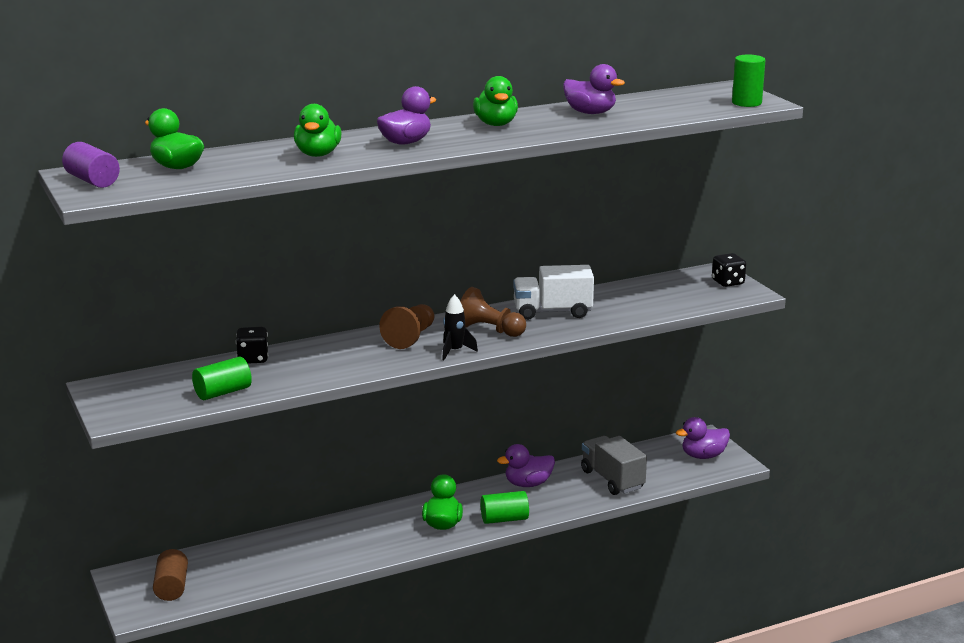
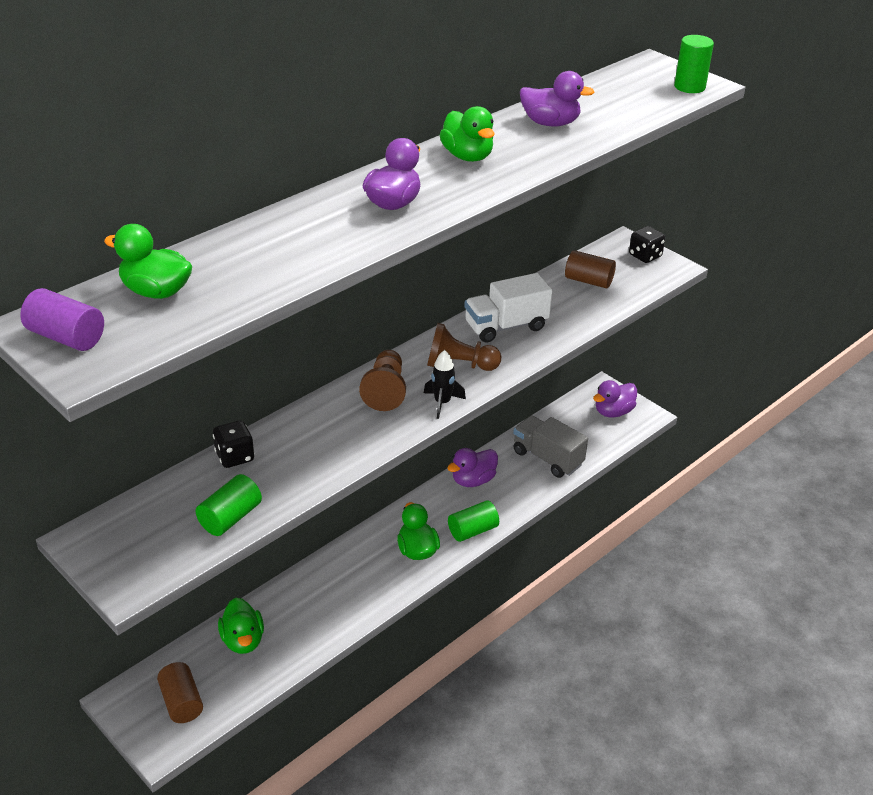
camera: 20 degrees left, 15 degrees up
green duck [294,104,342,157] -> green duck moved to [218,598,264,654]
none -> brown cylinder [565,250,616,288]

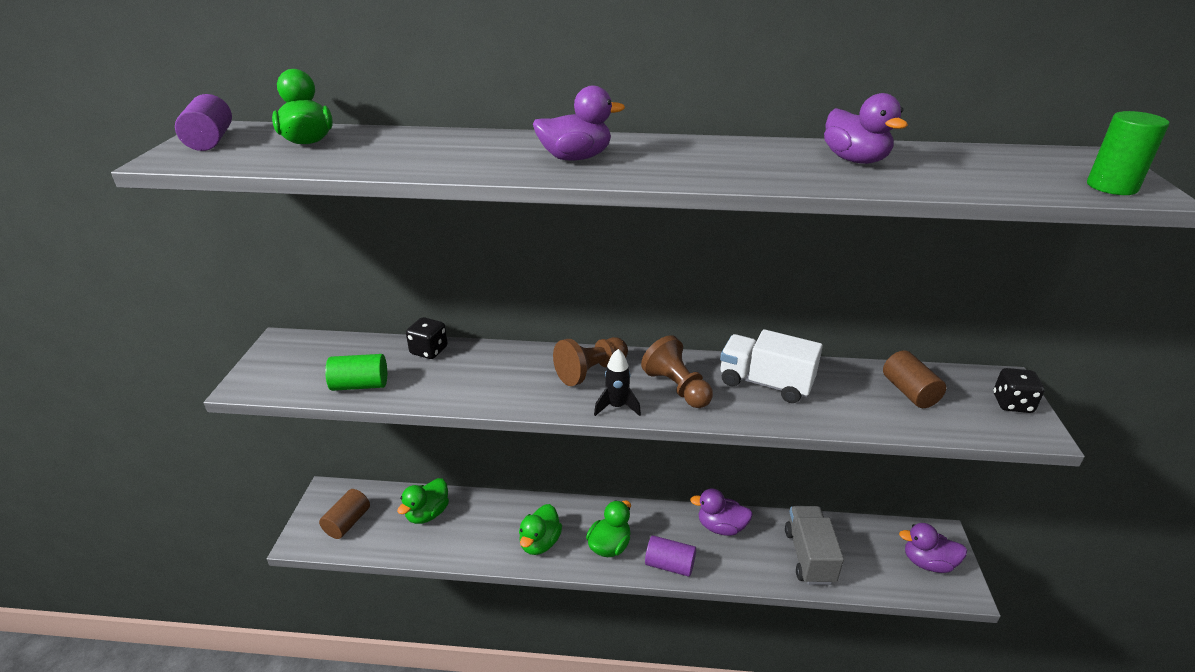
camera: 50 degrees right, 5 degrees down
green duck [440,106,495,162] -> green duck moved to [519,504,562,555]
green cylinder [448,501,499,542] -> purple cylinder [645,535,696,577]

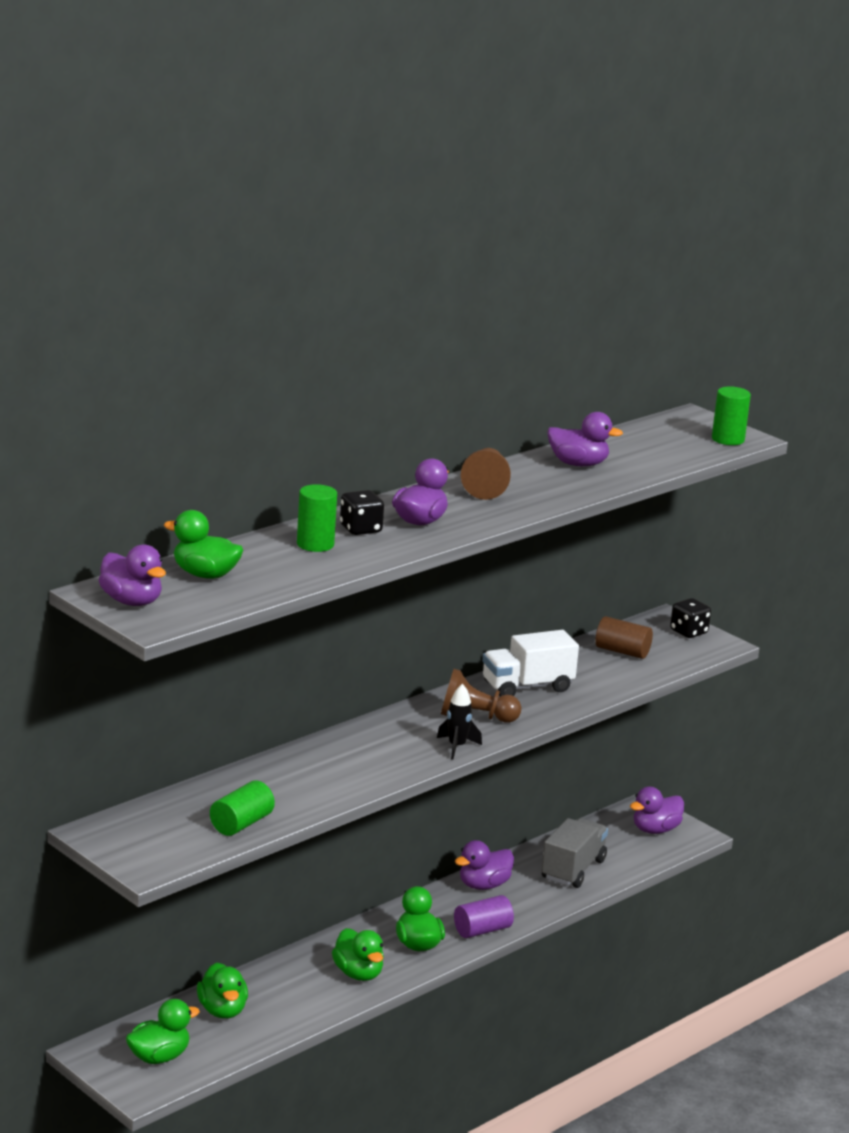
camera: 50 degrees left, 10 degrees down
purple cylinder [175,94,232,151] -> purple duck [99,544,166,606]
brown cylinder [319,489,370,539] -> green duck [126,999,200,1064]
black dice [406,317,448,359] -> black dice moved to [340,490,384,535]
brown pawn [553,337,628,386] -> brown pawn moved to [461,448,511,500]
grey truck [785,506,844,585] -> grey truck turned 75 degrees clockwise [542,818,608,888]
none -> green cylinder [297,484,337,552]

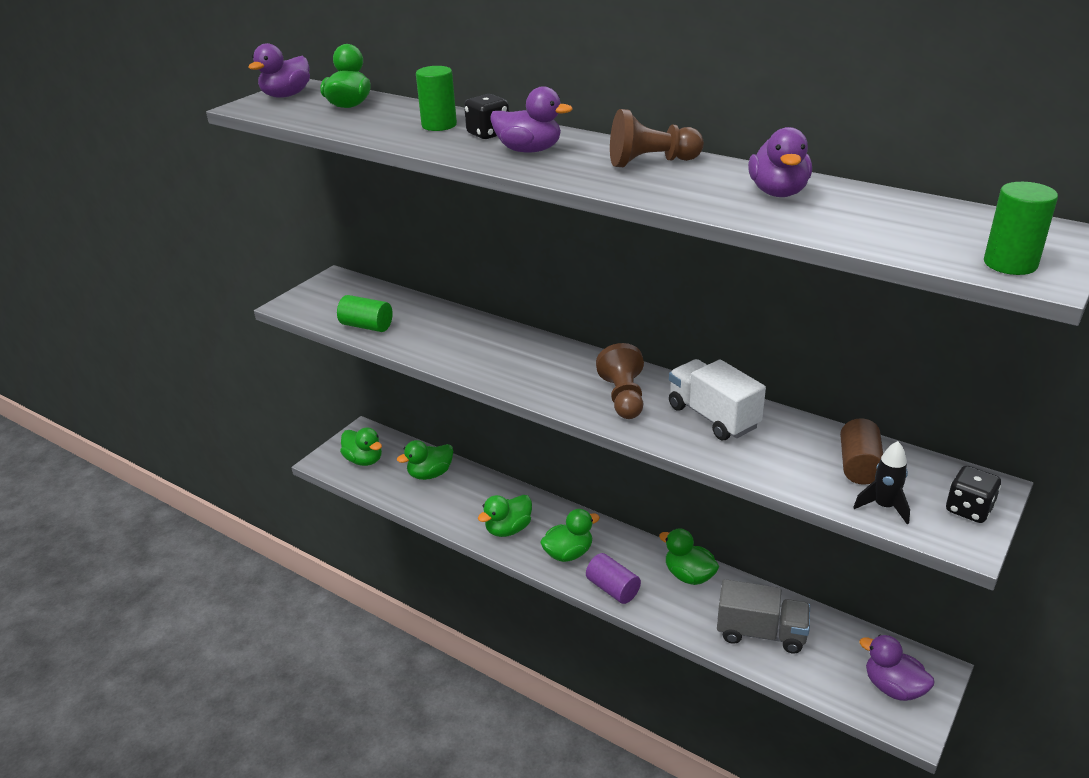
camera: 80 degrees right, 10 degrees up
black rocket [437,684,482,759] -> black rocket moved to [853,441,910,524]
purple duck [455,840,514,890] -> green duck [659,528,719,585]

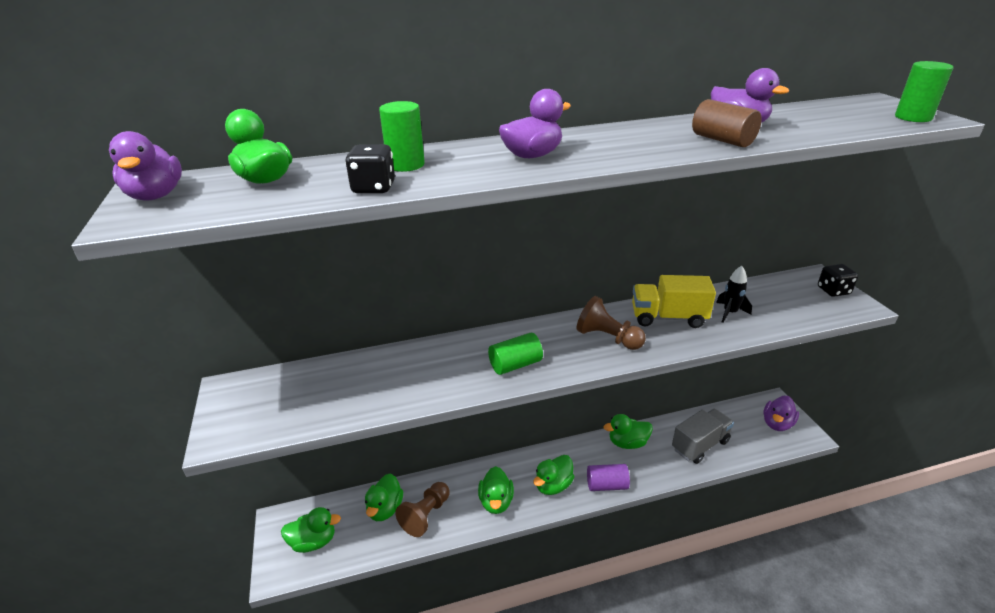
camera: 50 degrees left, 0 degrees up
green cylinder [337,295,393,332] -> green cylinder moved to [488,333,543,375]
black dice [464,94,509,139] -> black dice moved to [345,144,395,193]
green duck [540,509,600,562] -> green duck turned 150 degrees counterclockwise [533,455,574,495]
brown pawn [610,109,704,167] -> brown pawn moved to [395,482,449,537]
white truck [669,359,766,440] -> yellow truck [632,275,716,328]
brown cylinder [840,418,883,485] -> brown cylinder moved to [692,99,762,147]
black rocket [853,441,910,524] -> black rocket moved to [716,266,752,323]
purple duck [859,635,935,701] -> purple duck turned 45 degrees counterclockwise [763,396,799,431]

